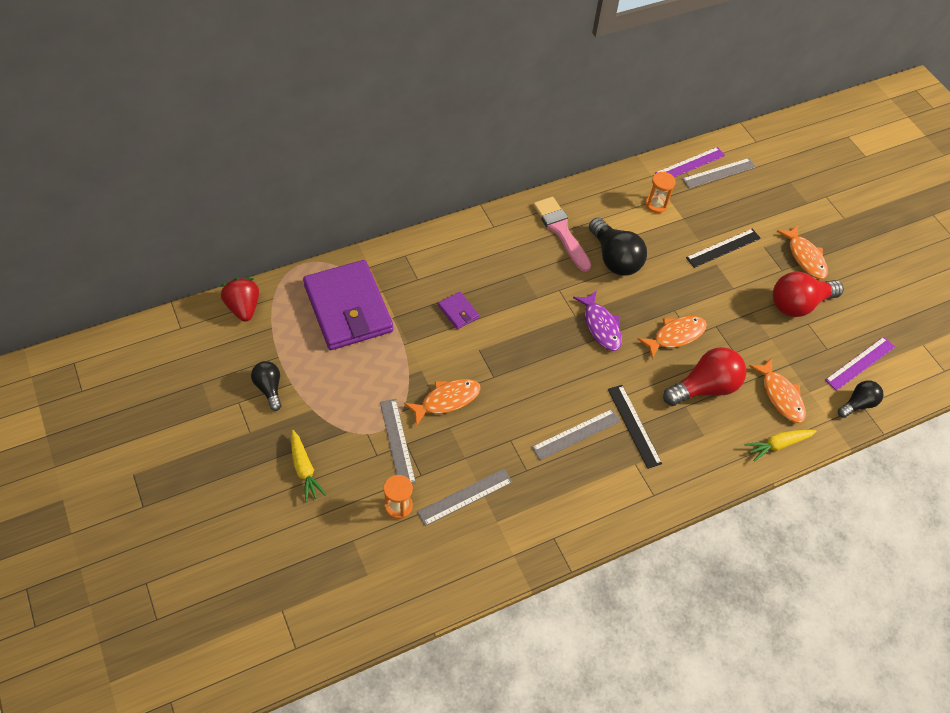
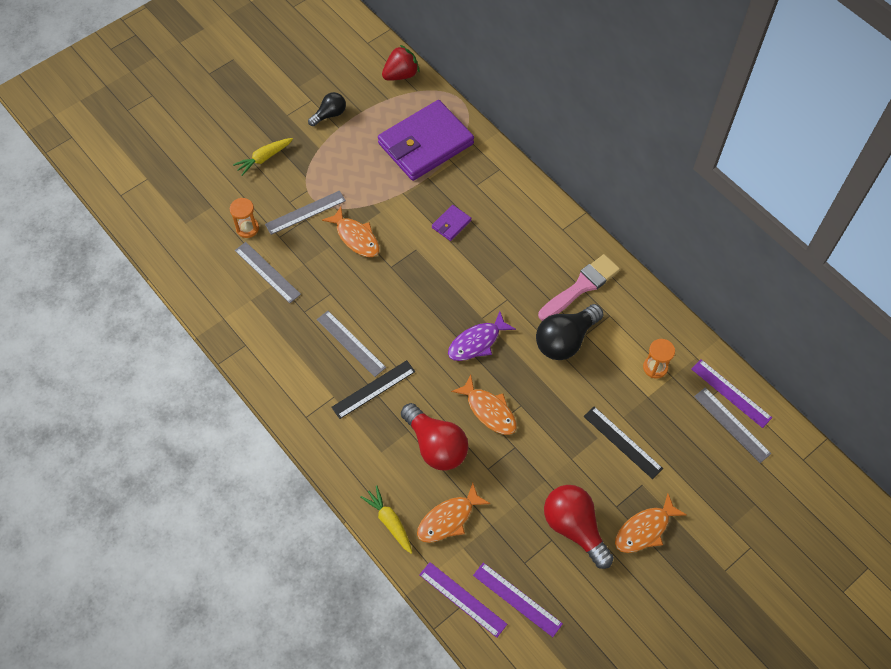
camera: 80 degrees right, 5 degrees up
black light bulb [838,380,884,418] -> purple ruler [419,562,507,638]

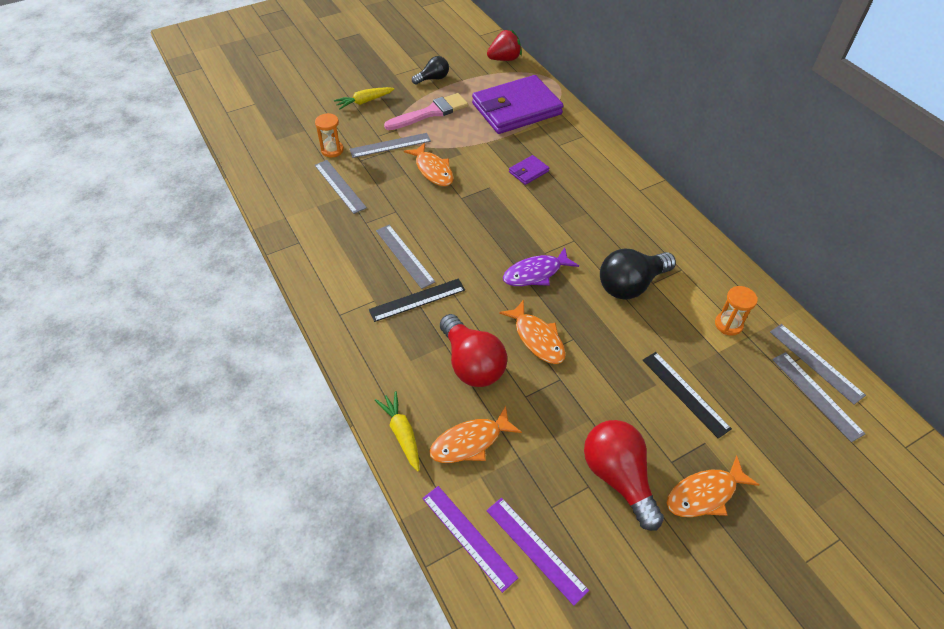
camera: 10 degrees right, 10 degrees down
pink brush [538,254,620,321] -> pink brush moved to [384,93,468,130]
purple ruler [691,359,772,428] -> grey ruler [770,324,866,405]

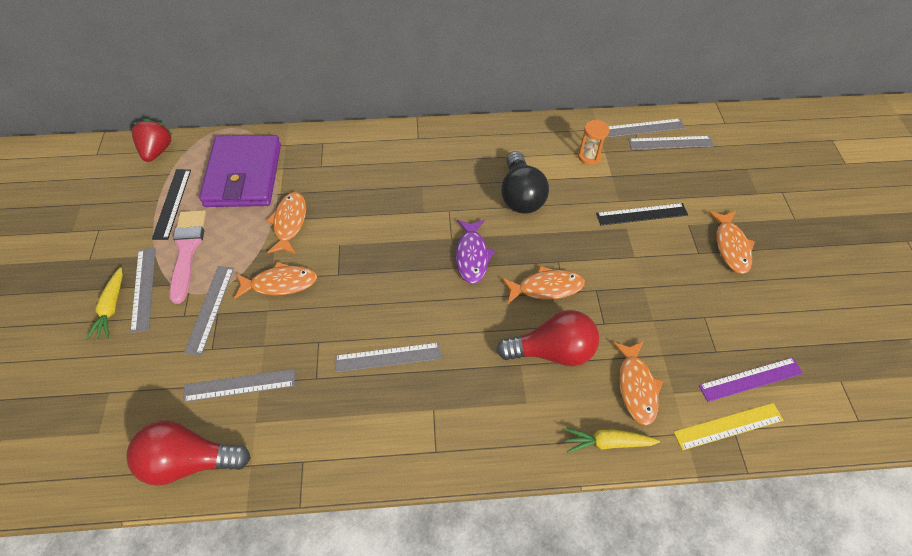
camera: 65 degrees left, 5 degrees up
orange hourglass [315,113,344,157] -> none
black ruler [369,278,465,322] -> black ruler moved to [152,169,191,240]
black light bulb [412,56,449,84] -> none
purple ruler [422,486,518,593] -> yellow ruler [673,403,784,450]
purple wallet [509,155,549,185] -> none
red light bulb [584,420,664,531] -> red light bulb moved to [126,420,251,486]
none -> grey ruler [130,247,156,333]
none -> orange fish [266,192,306,254]

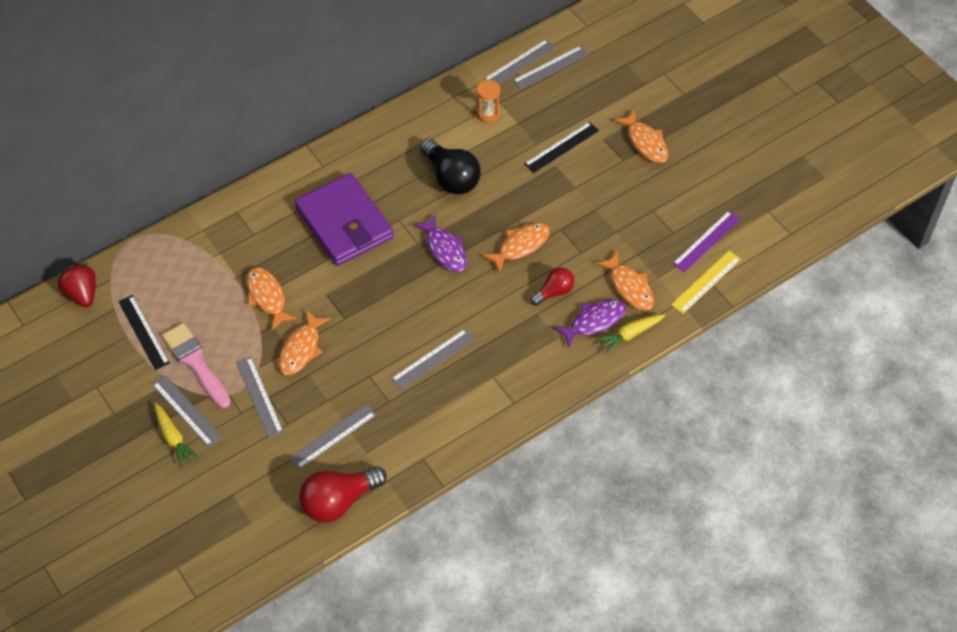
camera: 30 degrees left, 0 degrees up
purple wallet [199,135,281,207] -> purple wallet moved to [295,173,394,266]
orange fish [234,262,317,299] -> orange fish turned 150 degrees clockwise [279,310,331,375]
red light bulb [496,310,599,366] -> red light bulb [530,268,574,306], size x0.58
none -> purple fish [553,299,626,348]

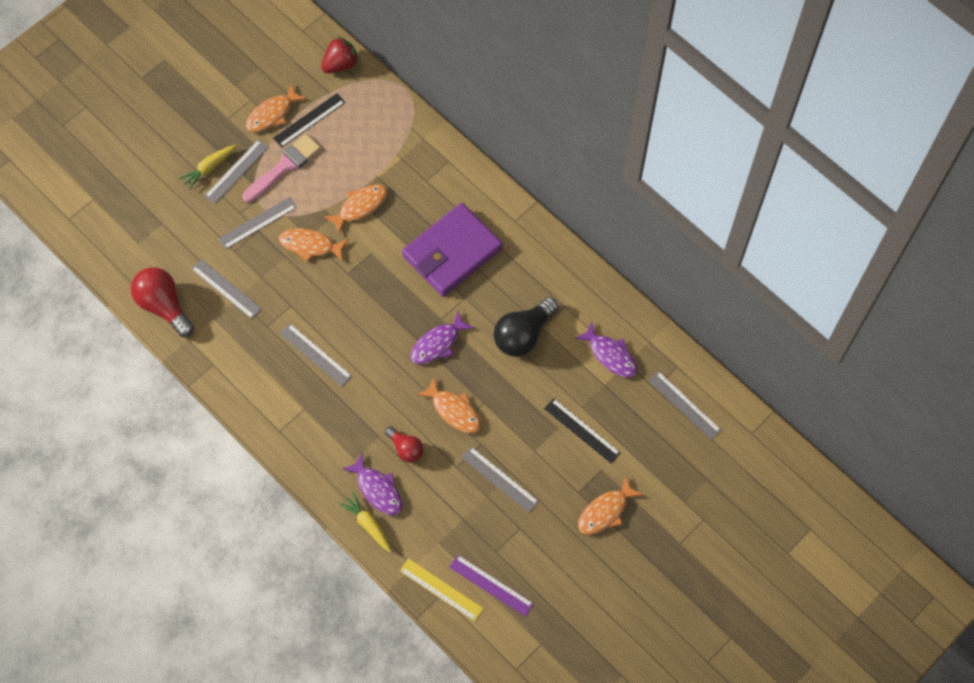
camera: 80 degrees right, 10 degrees up
orange hourglass [476,80,500,122] -> purple fish [575,322,637,378]
grey ruler [483,39,556,84] -> grey ruler moved to [461,447,539,513]
orange fish [595,251,654,311] -> orange fish moved to [246,84,307,132]

